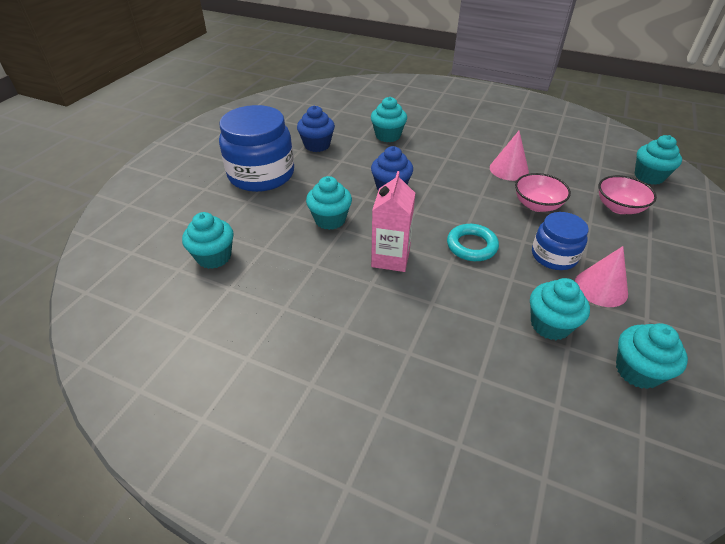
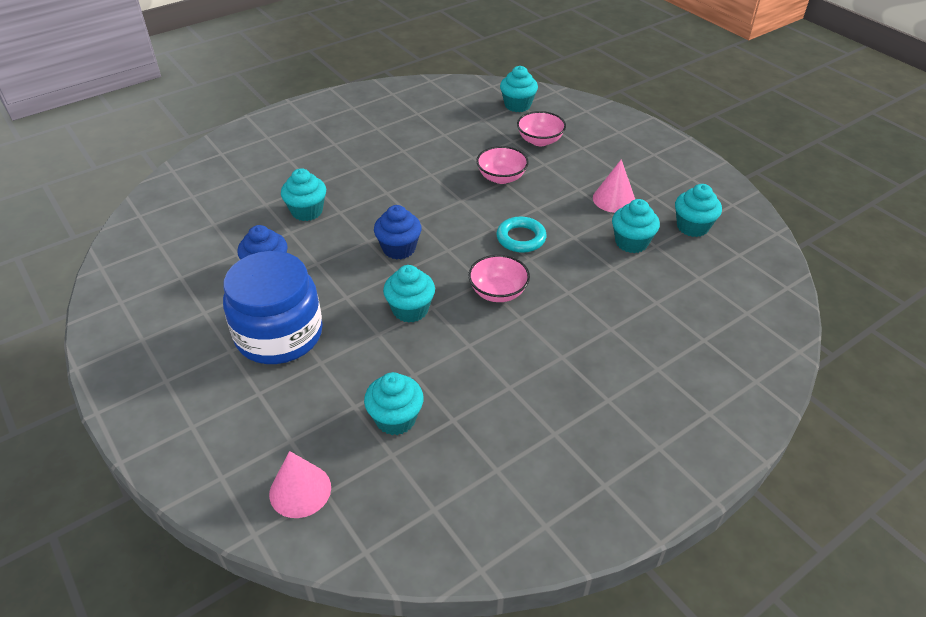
camera: 60 degrees left, 0 degrees up
pink carton [371,171,415,272] -> pink bowl [468,255,530,302]
pink cone [490,131,529,181] -> pink cone moved to [269,451,331,518]
blue jar [532,212,589,270] -> none

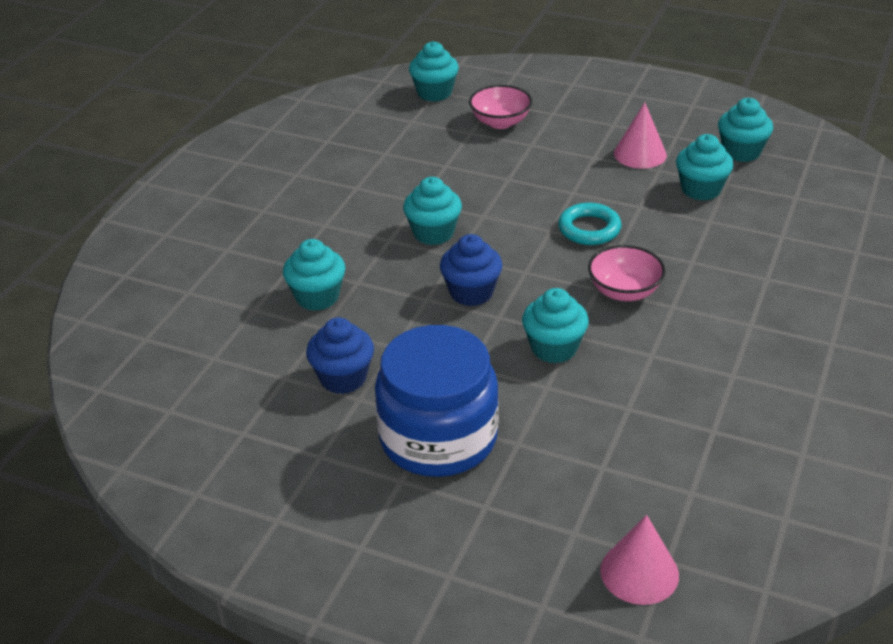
camera: 30 degrees left, 5 degrees down
turquoise cupcake [364,372,424,435] -> turquoise cupcake moved to [403,177,462,245]
pink bowl [476,146,529,184] -> none

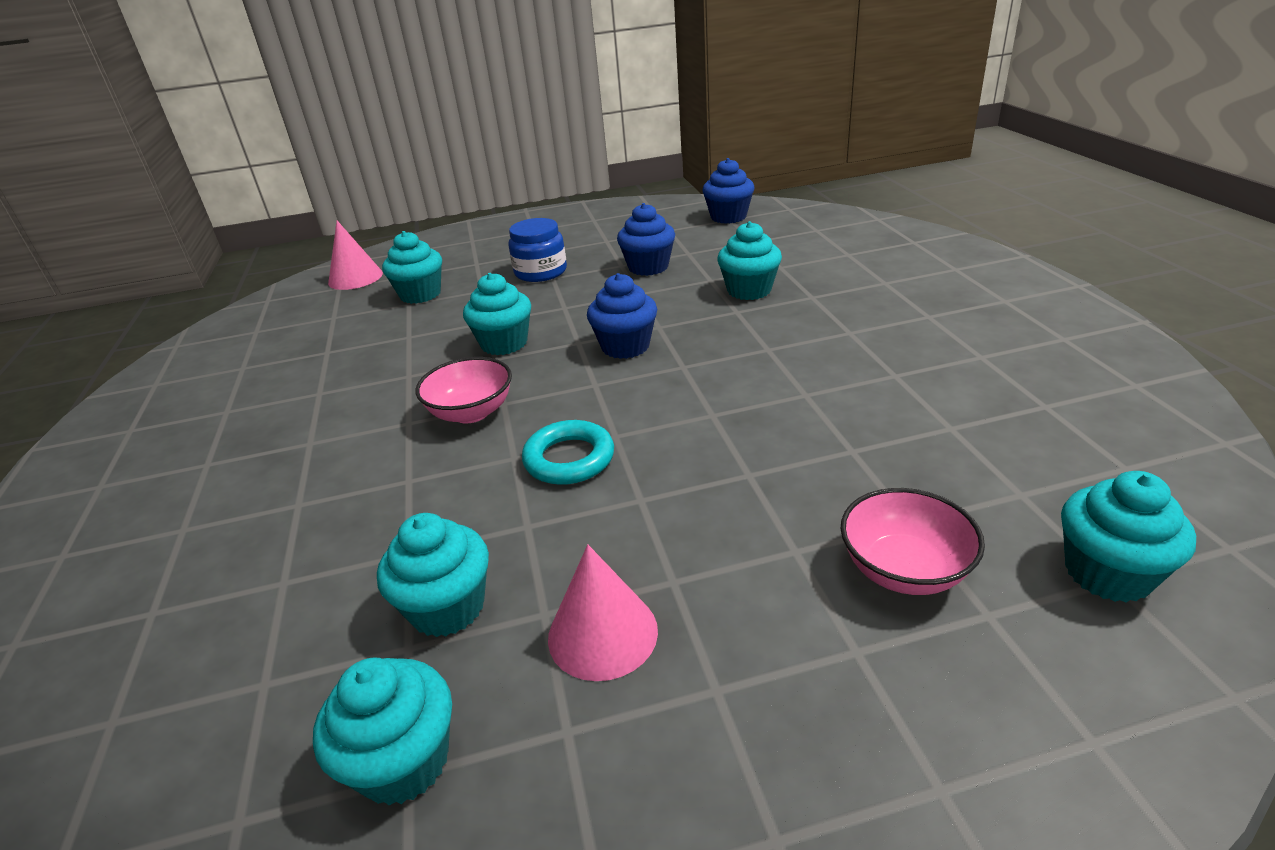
camera: 145 degrees right, 5 degrees down
blue jar [375,325,499,477] -> blue jar [508,218,567,282], size x0.57
turquoise cupcake [403,177,462,245] -> turquoise cupcake moved to [382,231,442,304]
none -> blue cupcake [702,158,754,224]

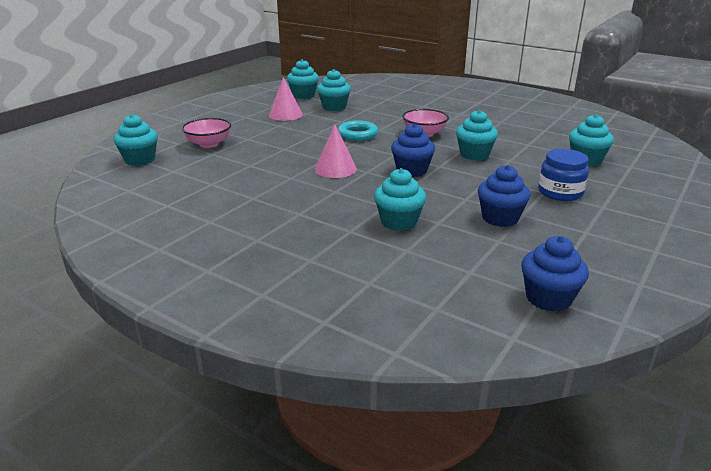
camera: 135 degrees right, 5 degrees down
pink cone [328,221,383,290] -> pink cone moved to [315,124,357,178]

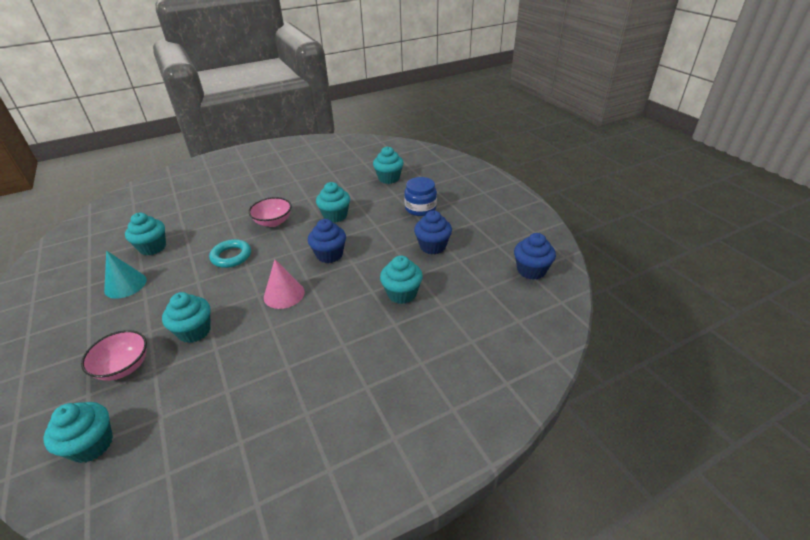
camera: 60 degrees left, 10 degrees up
pink cone [269,77,303,121] -> turquoise cone [104,251,147,299]
turquoise cupcake [287,59,319,99] -> turquoise cupcake moved to [162,292,211,343]

